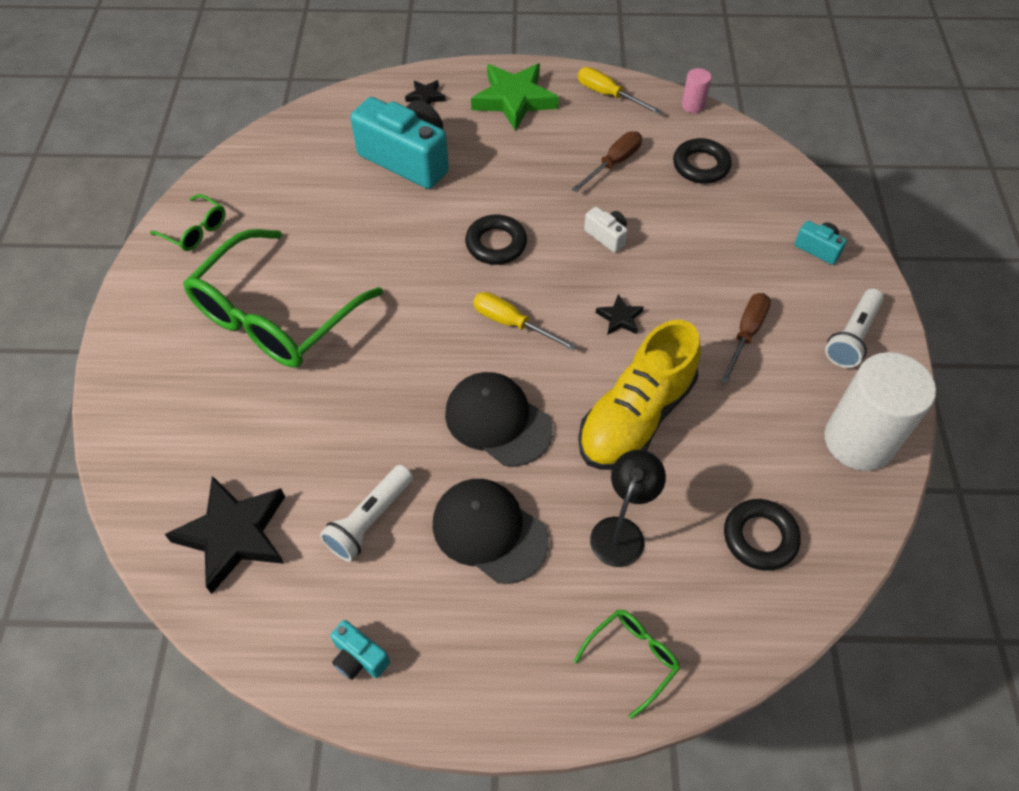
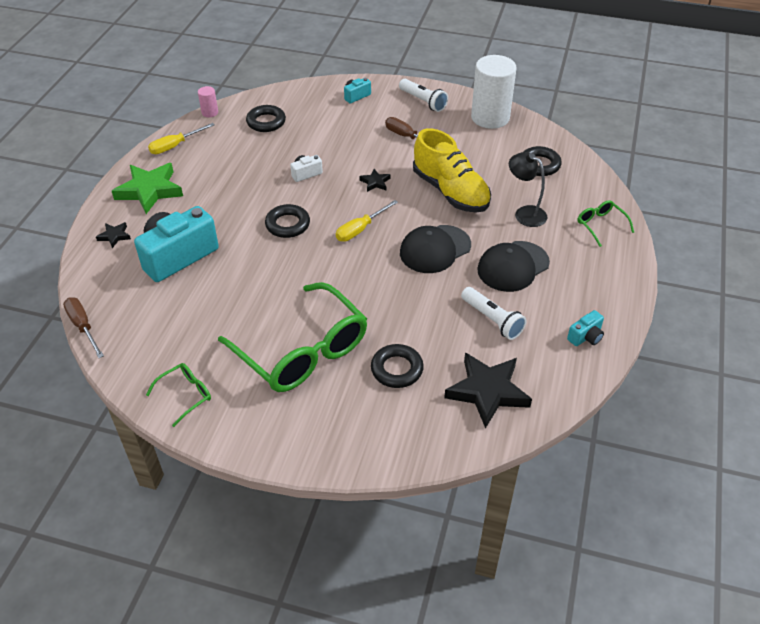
camera: 75 degrees left, 10 degrees down
brown screwdriver [572,131,642,192] -> brown screwdriver moved to [63,297,104,358]
none -> black ring [371,344,424,388]

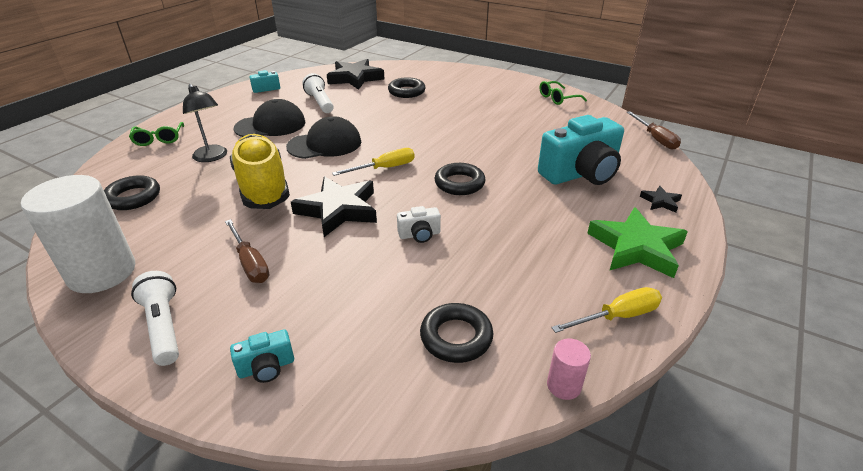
camera: 165 degrees left, 10 degrees down
green glasses [218,282,367,392] -> none
black star [359,169,391,192] -> black star [291,176,377,237], size x2.15

